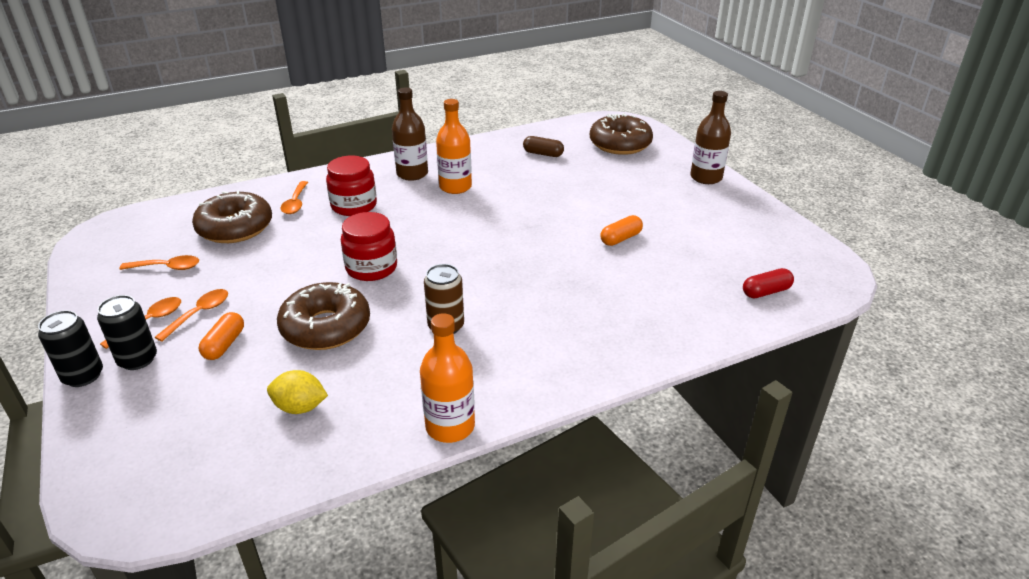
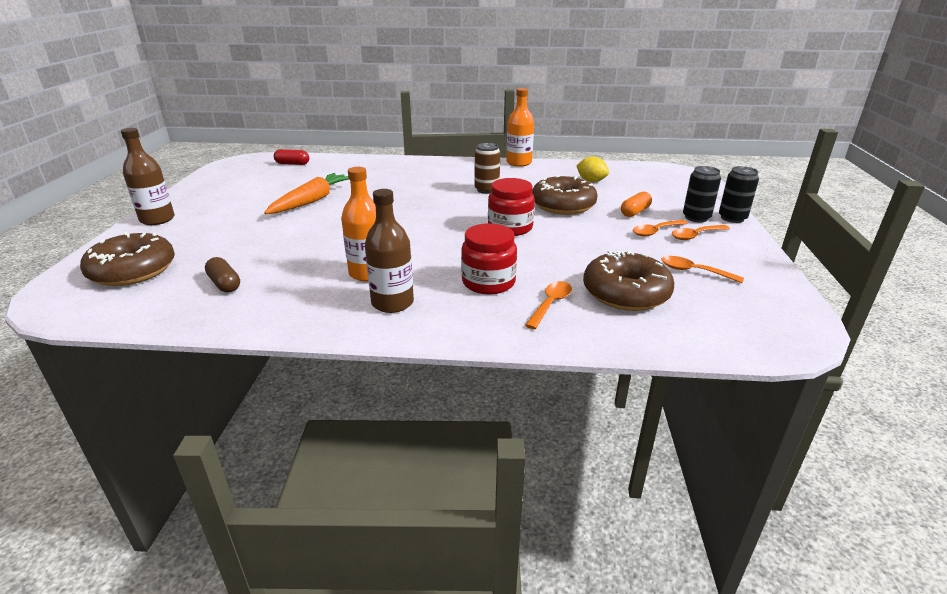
camera: 150 degrees left, 5 degrees down
orange capsule [600,215,643,246] -> orange carrot [264,173,349,214]

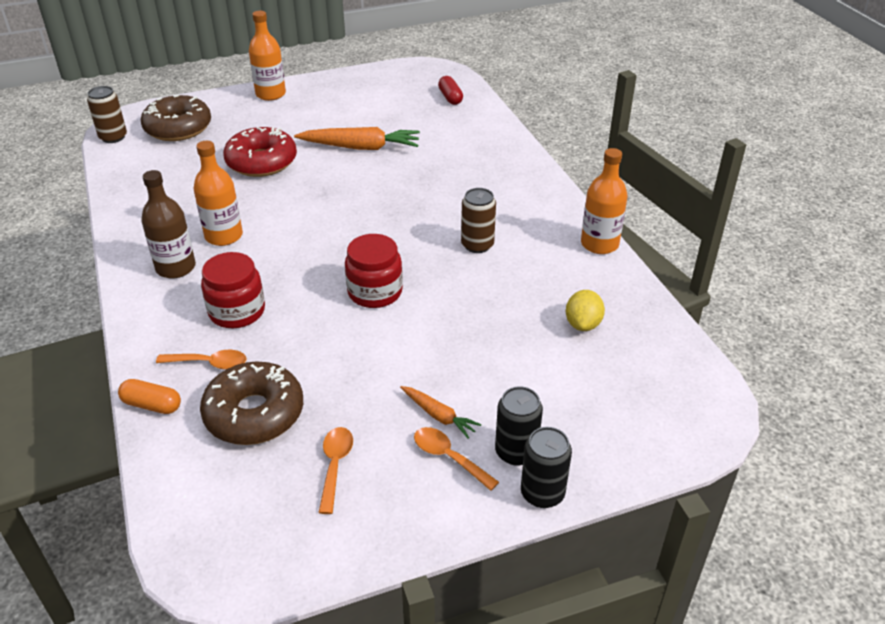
camera: 65 degrees right, 10 degrees up
brown bottle [121,128,175,225] -> orange bottle [249,11,286,101]
brown capsule [205,257,240,293] -> none
brown donut [532,175,597,215] -> none
orange capsule [621,192,652,217] -> orange capsule moved to [118,379,181,414]
orange spoon [633,220,688,236] -> orange carrot [400,386,481,438]
none -> brown can [87,86,127,143]
none -> red donut [223,127,297,177]

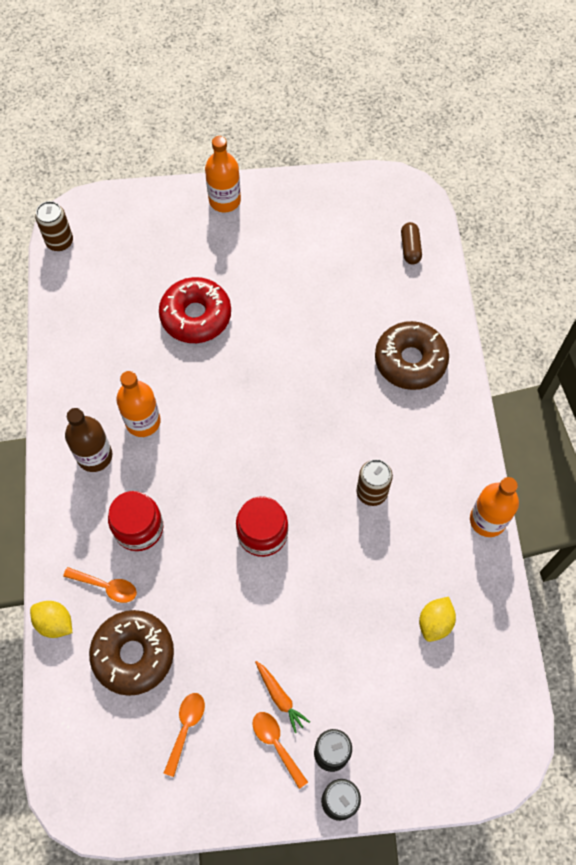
camera: 15 degrees right, 25 degrees up
orange capsule [118,379,181,414] -> yellow lemon [30,601,72,638]
brown donut [141,94,211,141] -> brown donut moved to [375,321,449,390]
orange carrot [294,127,420,150] -> none
red capsule [438,76,463,105] -> brown capsule [401,222,422,264]

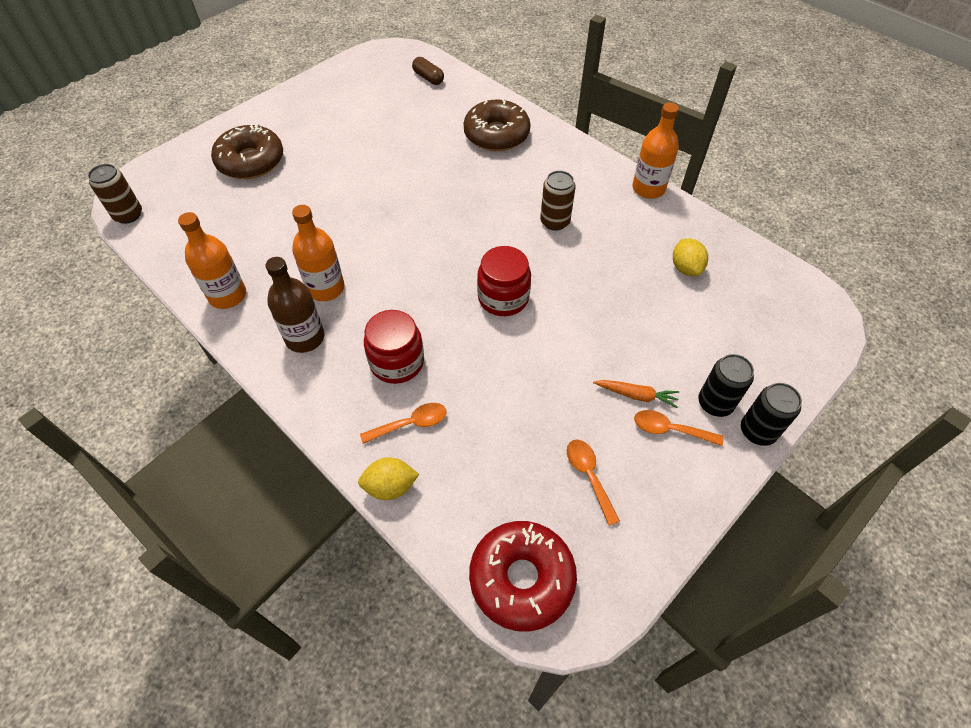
camera: 40 degrees left, 10 degrees down
brown donut [89,610,174,696] -> brown donut moved to [211,123,283,179]
red donut [159,277,231,343] -> red donut moved to [469,521,577,632]
orange bottle [205,136,241,212] -> orange bottle moved to [178,212,246,309]

